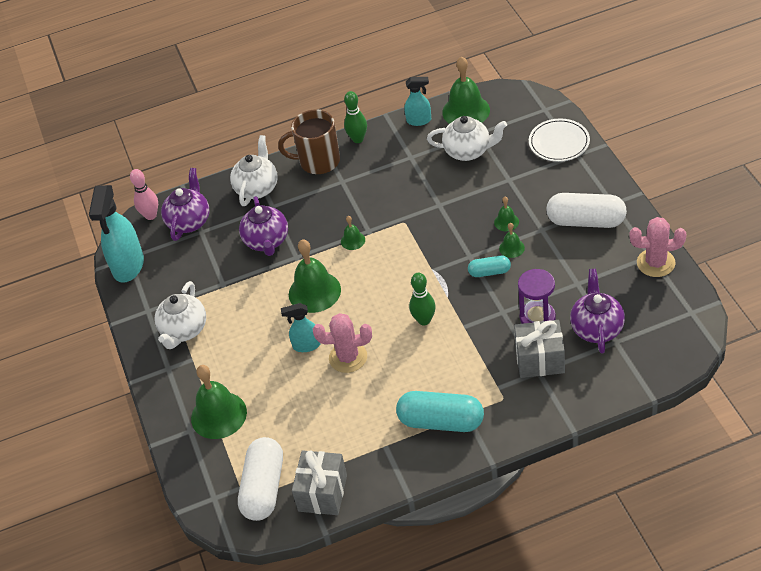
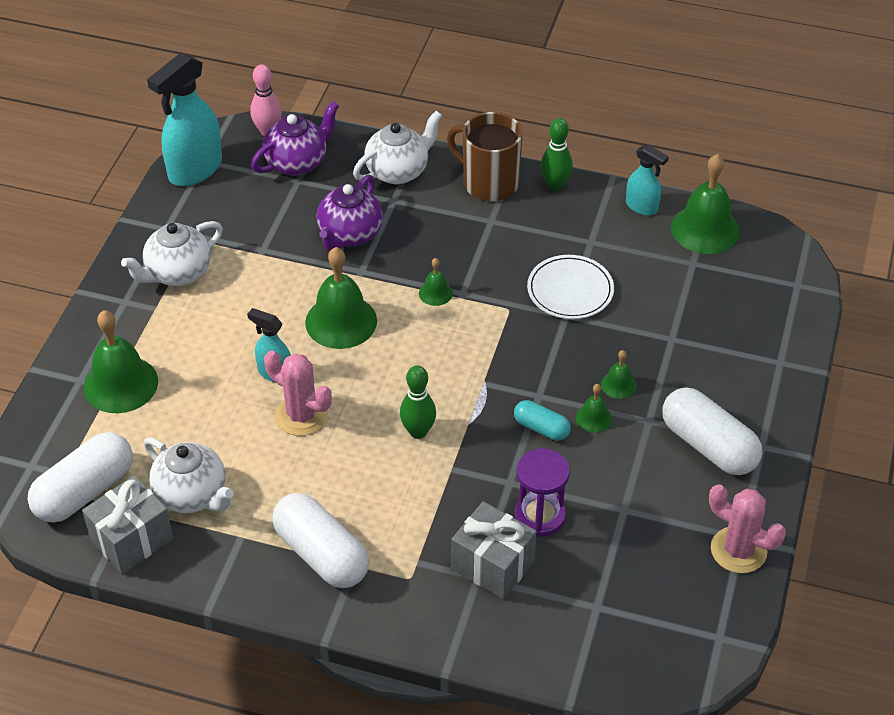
camera: 30 degrees right, 0 degrees up
turquoise capsule [396,391,484,432] -> white capsule [272,493,369,588]
white teapot [427,116,507,161] -> white teapot moved to [144,437,234,513]
white plate [529,118,590,162] -> white plate moved to [527,255,614,319]
purple teapot [570,269,625,354] -> none

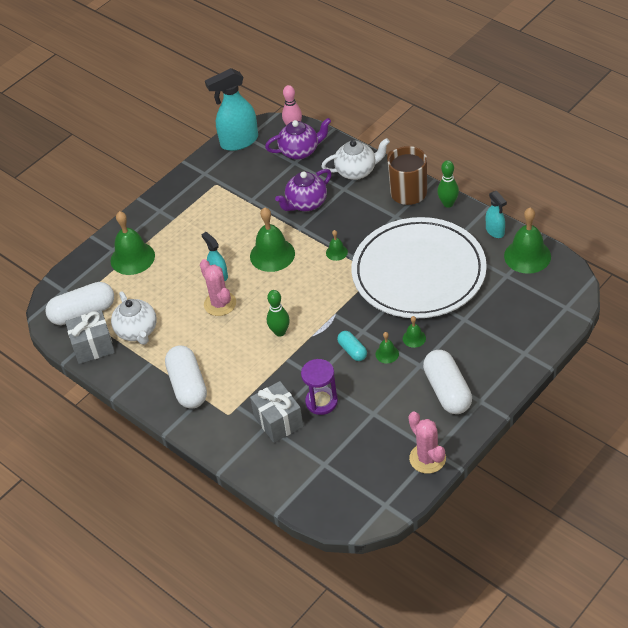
camera: 30 degrees right, 0 degrees up
white teapot [121,221,223,286] -> none
white plate [527,255,614,319] -> white plate [352,217,487,318], size x2.34

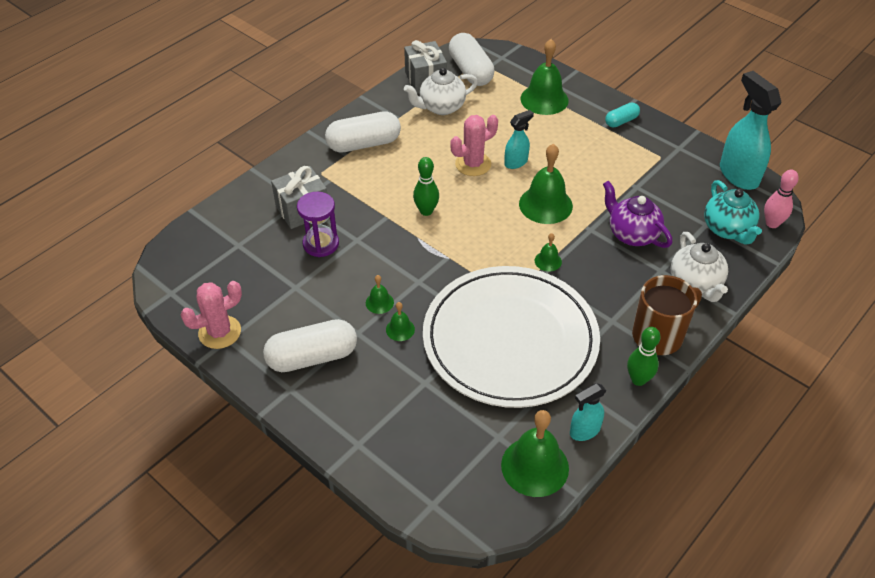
camera: 85 degrees right, 0 degrees up
purple teapot [265,118,331,160] -> turquoise teapot [704,180,762,245]
turquoise capsule [337,331,367,361] -> turquoise capsule moved to [605,102,640,128]

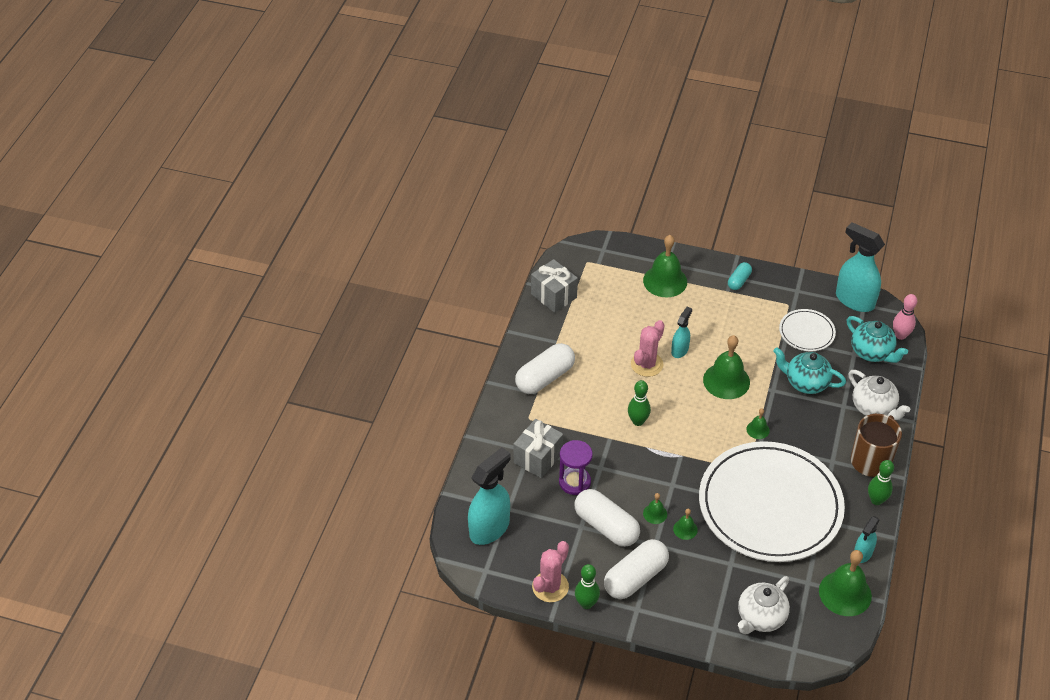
camera: 25 degrees left, 0 degrees up
white teapot [404,68,478,115] -> white teapot moved to [738,576,790,634]
white capsule [449,33,494,86] -> white capsule moved to [574,489,640,547]
purple teapot [603,181,672,248] -> turquoise teapot [773,347,846,394]
none -> turquoise spray bottle [468,447,511,545]
none -> green bowling pin [575,564,600,609]
none -> white plate [779,309,836,352]

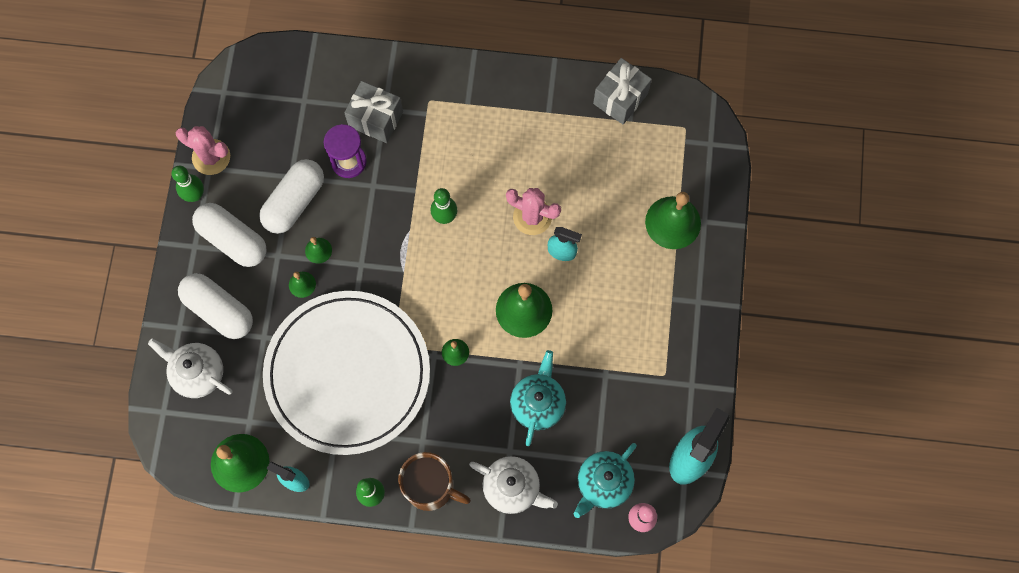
camera: 80 degrees right, 25 degrees up
turquoise spray bottle [468,447,511,545] -> none
white capsule [515,343,575,394] -> white capsule moved to [178,273,253,339]
turquoise capsule [728,262,752,290] -> none
white plate [779,309,836,352] -> none
white teapot [849,370,910,420] -> white teapot turned 105 degrees counterclockwise [469,456,558,514]

